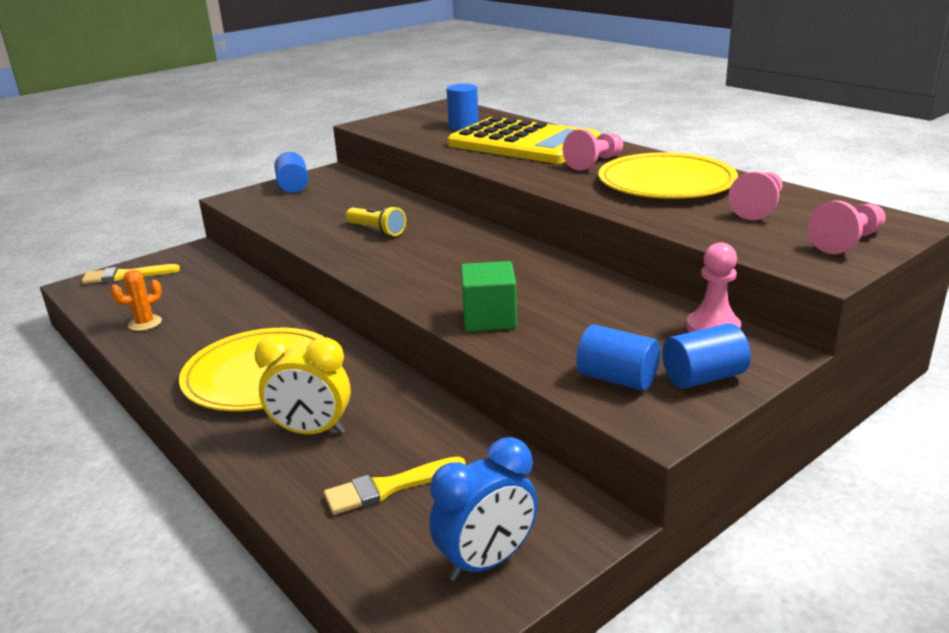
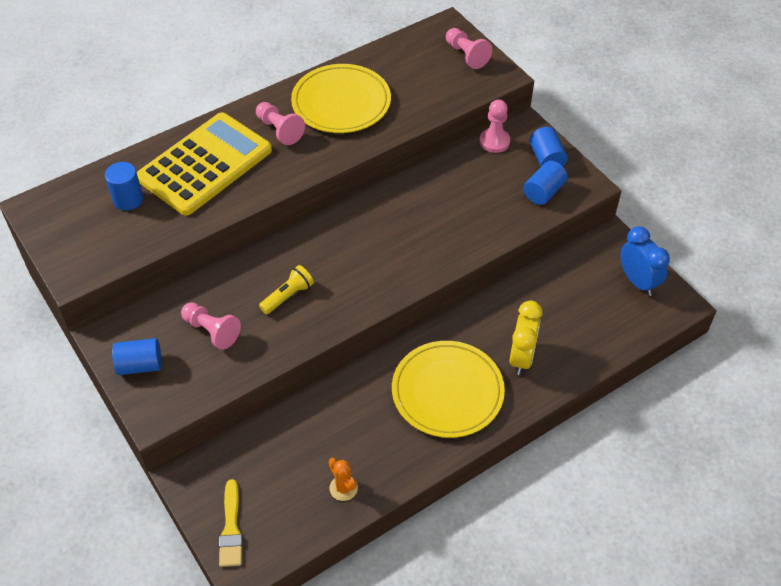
camera: 85 degrees left, 25 degrees up
yellow brush [324,456,466,515] -> none
green cube [461,261,517,331] -> none
pink pawn [728,171,783,220] -> pink pawn moved to [181,302,241,350]

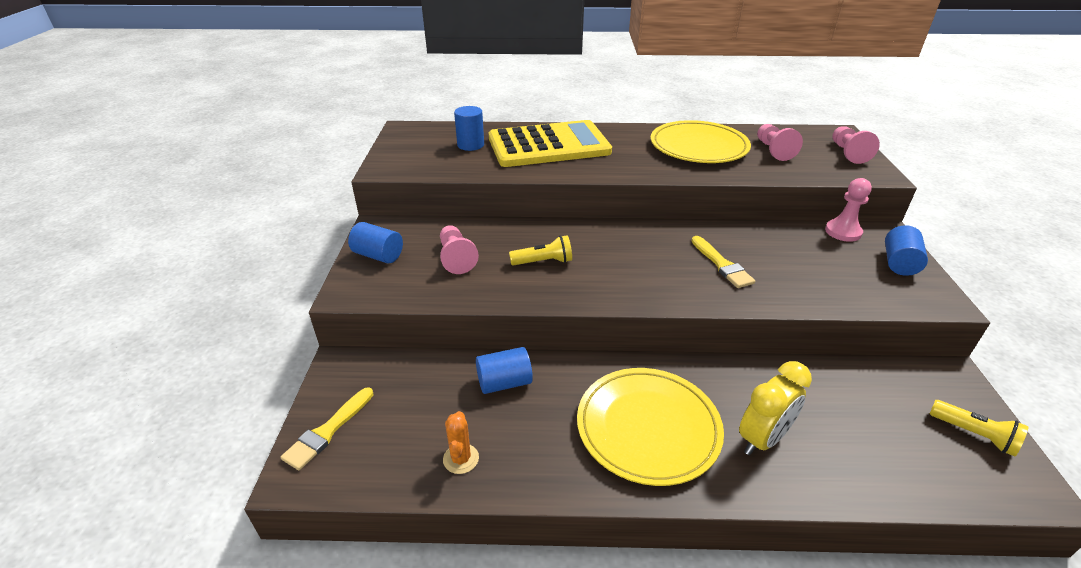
camera: 35 degrees right, 15 degrees down
pink pawn [256,102,305,145] -> pink pawn moved to [757,124,803,161]
blue cylinder [523,161,568,205] -> blue cylinder moved to [476,347,533,394]
blue clock [620,226,670,296] -> yellow flashlight [930,400,1028,456]
none -> yellow brush [692,236,755,288]

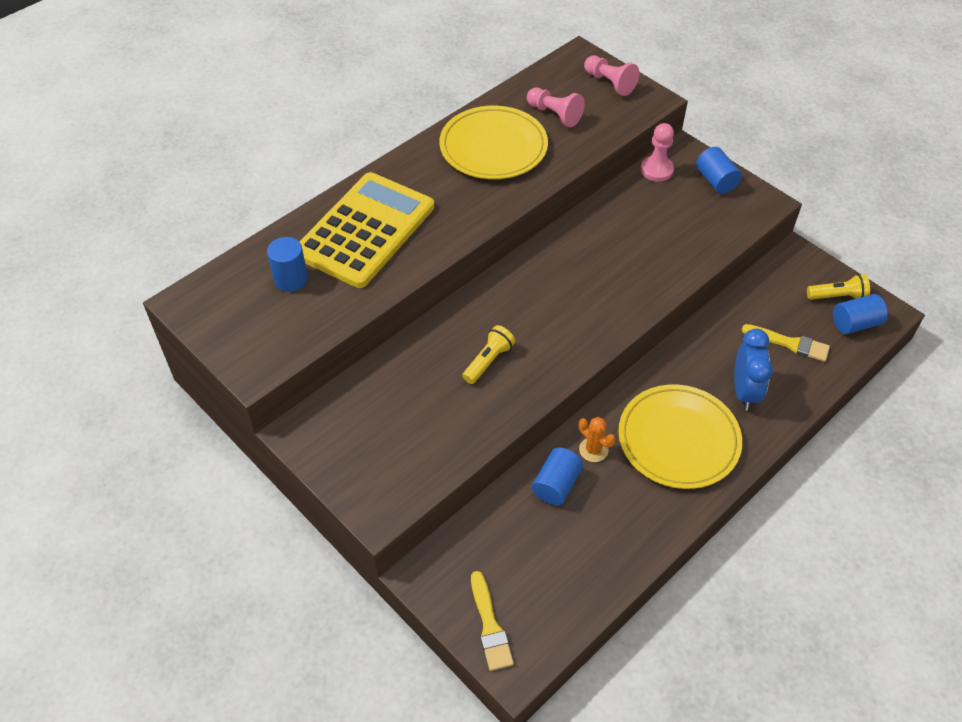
camera: 45 degrees left, 15 degrees up
blue cylinder [348,222,403,264] -> blue cylinder moved to [833,294,888,334]
pink pawn [440,225,479,274] -> none
orange cactus [443,411,479,474] -> orange cactus moved to [579,417,616,462]
yellow brush [692,236,755,288] -> yellow brush moved to [742,324,830,362]
yellow clock [739,361,812,455] -> blue clock [734,329,773,411]

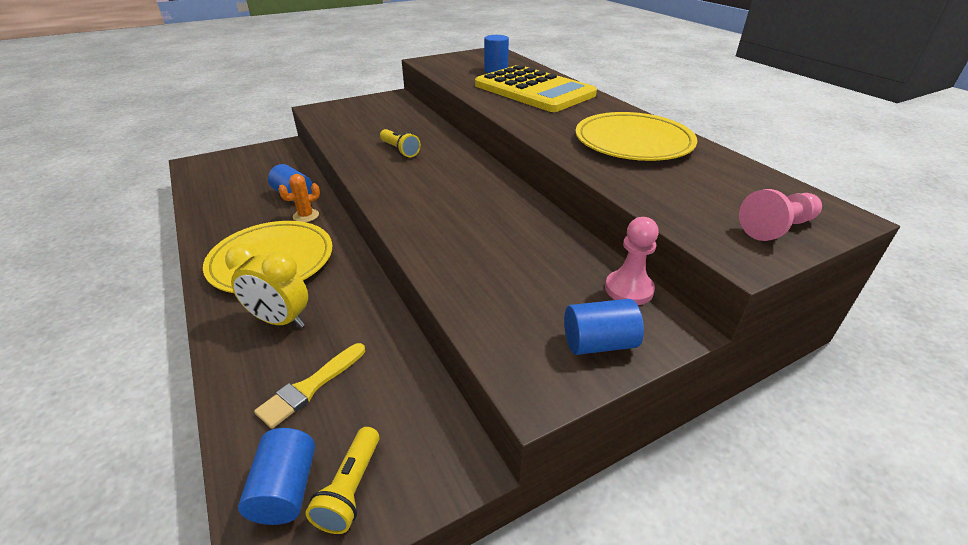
camera: 105 degrees right, 15 degrees down
yellow brush [471,571,514,671] -> none
pink pawn [527,88,585,127] -> none
blue clock [734,329,773,411] -> yellow clock [225,243,308,328]

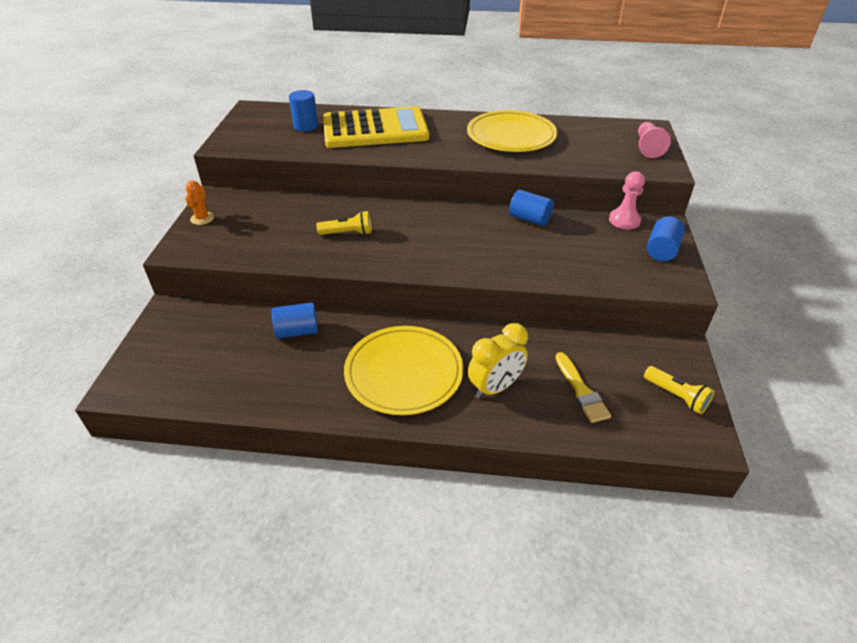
camera: 55 degrees left, 5 degrees up
blue cylinder [238,428,315,525] -> blue cylinder moved to [509,190,554,226]
orange cactus [278,174,320,222] -> orange cactus moved to [185,181,214,225]

